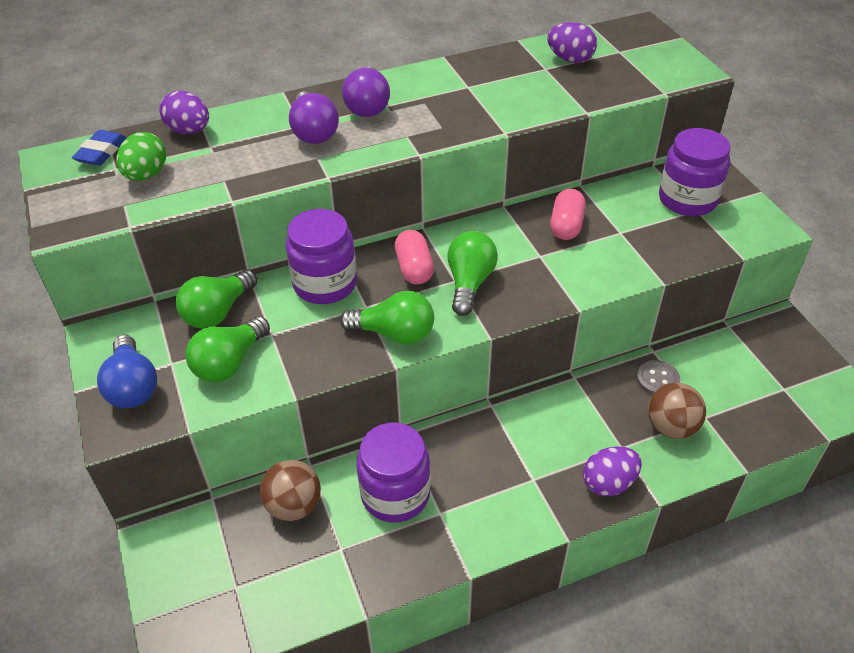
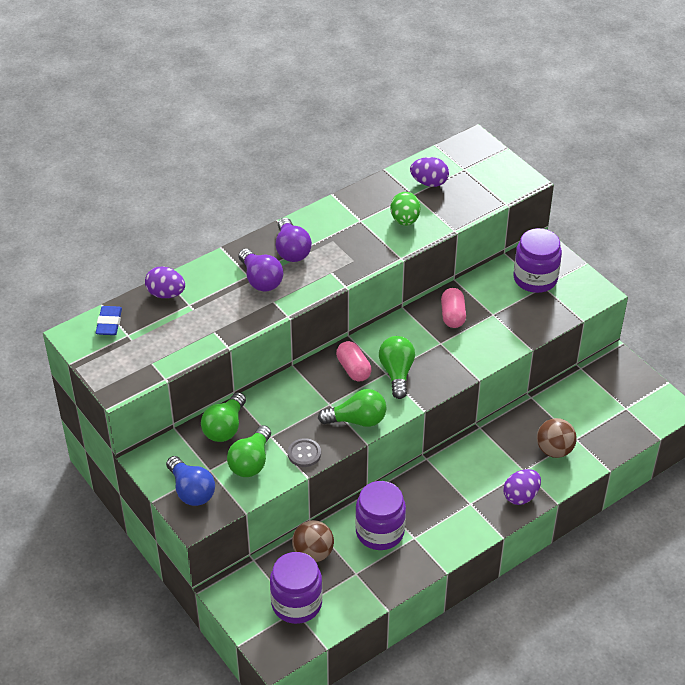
camera: 15 degrees left, 0 degrees up
green egg [116,132,166,181] -> green egg moved to [390,192,420,226]
purple jar [286,209,357,304] -> purple jar moved to [270,552,323,624]
grey button [636,360,680,395] -> grey button moved to [288,438,321,467]

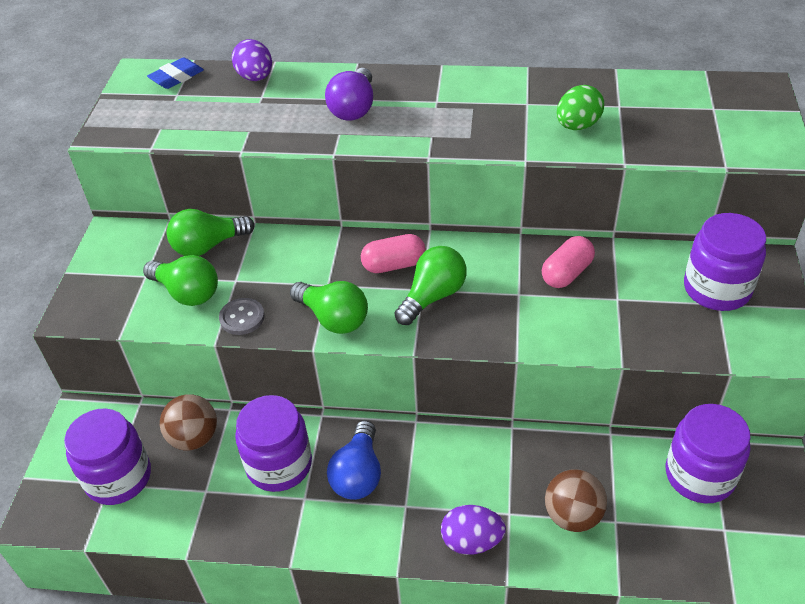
camera: 45 degrees right, 0 degrees up
blue light bulb [166,456,215,506] -> blue light bulb moved to [327,420,381,500]
green light bulb [227,425,271,477] -> green light bulb turned 120 degrees counterclockwise [143,255,218,306]
purple light bulb [276,217,312,262] -> none
pink capsule [336,341,371,381] -> pink capsule turned 60 degrees clockwise [361,234,426,273]
purple egg [410,157,449,187] -> none
none -> purple jar [666,404,750,504]

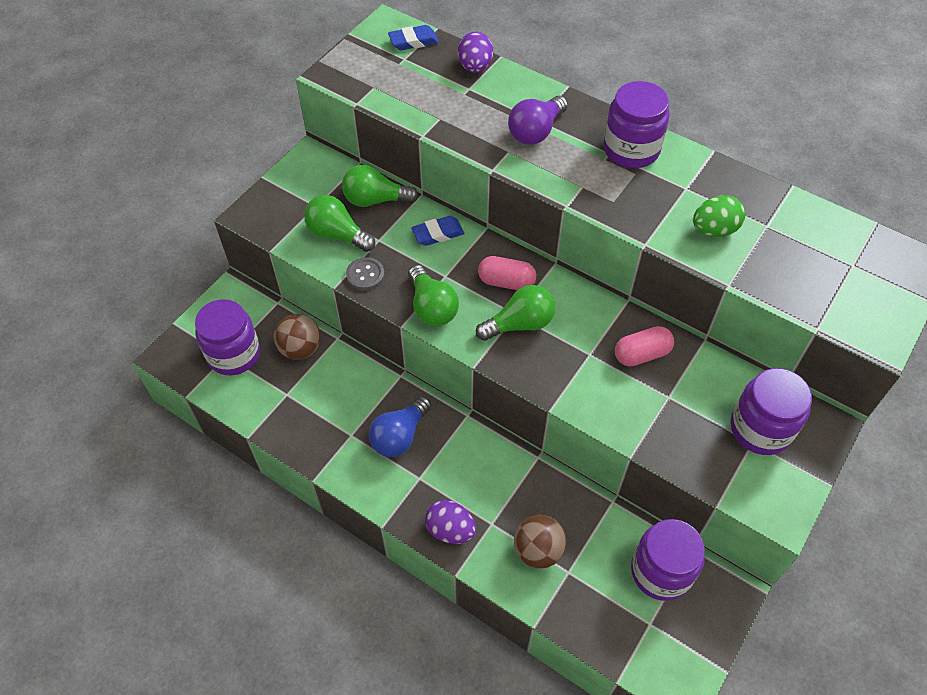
camera: 25 degrees right, 10 degrees up
green light bulb [143,255,218,306] -> green light bulb turned 150 degrees clockwise [304,195,375,252]
purple jar [235,395,312,492] -> purple jar moved to [603,81,670,168]
none -> blue eraser [411,216,465,246]

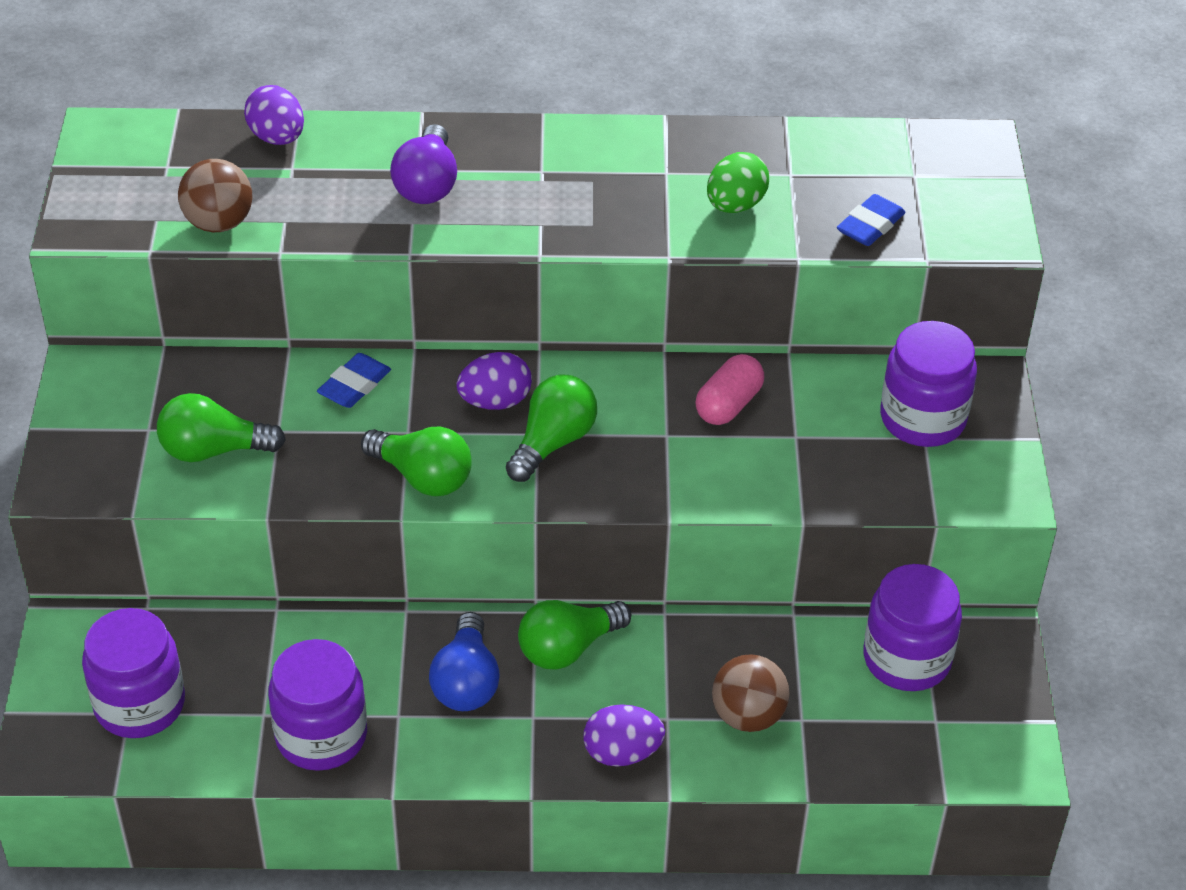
camera: 35 degrees left, 10 degrees down
brown ball [274,314,320,360] -> brown ball moved to [178,159,253,232]
green light bulb [342,165,419,207] -> green light bulb moved to [518,600,631,669]
grey button [346,257,385,290] -> none
blue eraser [388,25,439,50] -> blue eraser moved to [837,194,906,246]
pink capsule [478,256,536,290] -> purple egg [456,352,532,410]
purple jar [603,81,670,168] -> purple jar moved to [268,639,367,771]

